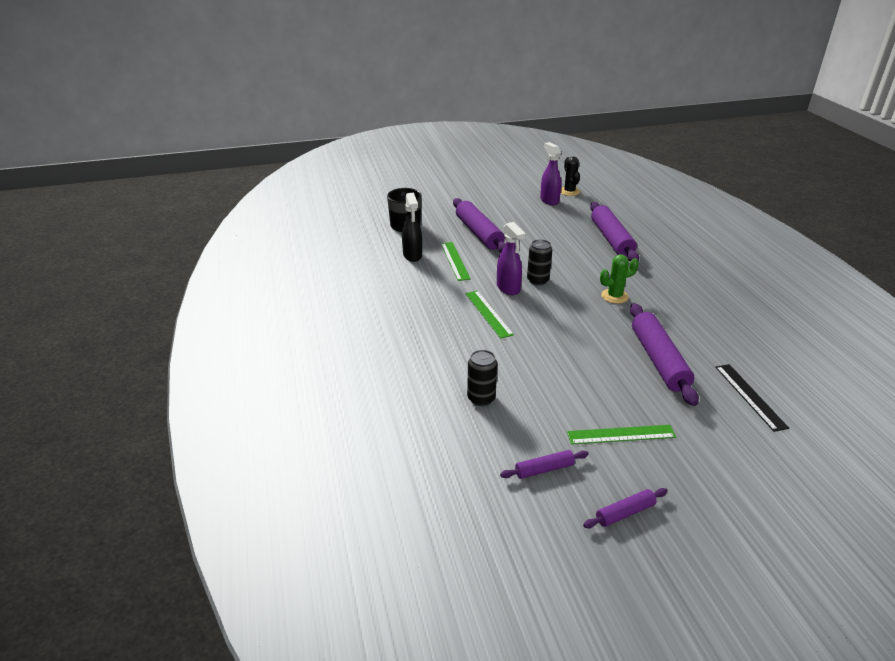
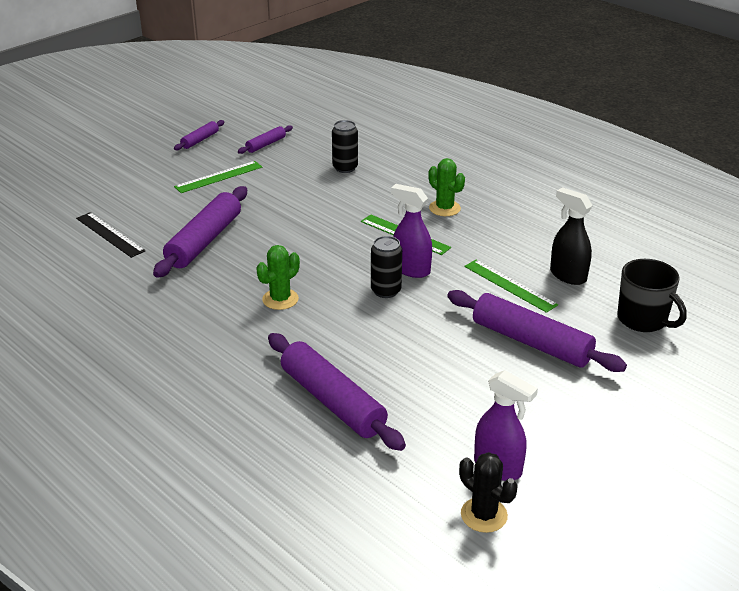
camera: 150 degrees right, 0 degrees up
purple rolling pin [630,303,699,406] -> purple rolling pin turned 60 degrees clockwise [153,186,247,278]
none -> green cactus [428,158,465,216]

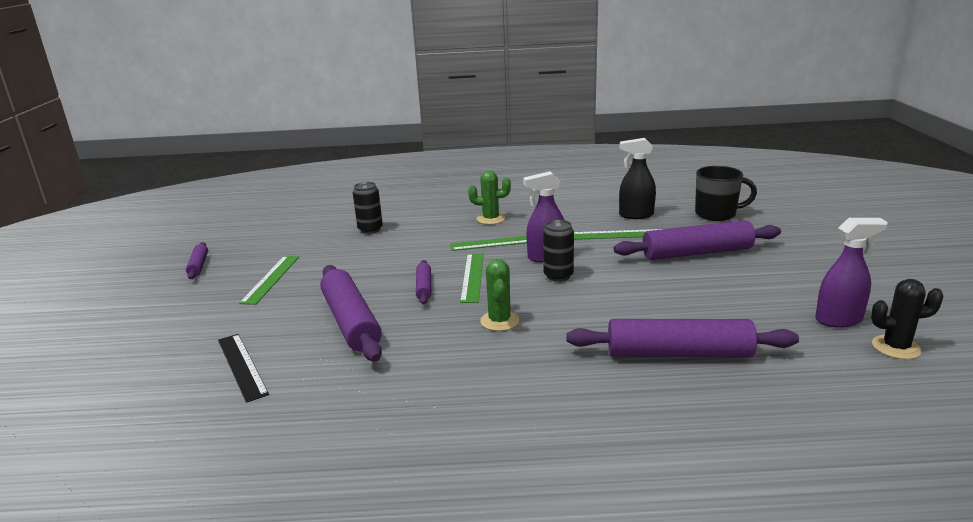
camera: 45 degrees left, 10 degrees down
black ruler [76,212,146,258] -> black ruler turned 60 degrees clockwise [218,334,269,403]
purple rolling pin [238,125,293,154] -> purple rolling pin moved to [416,260,431,305]
none -> green ruler [460,254,484,303]

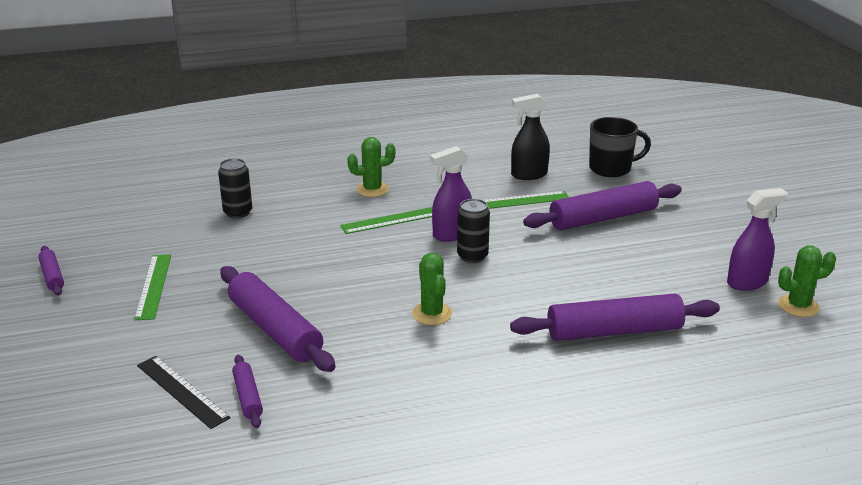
camera: 15 degrees left, 5 degrees up
purple rolling pin [416,260,431,305] -> purple rolling pin moved to [232,355,263,428]
green ruler [460,254,484,303] -> none
black cactus [871,279,943,360] -> green cactus [778,245,836,317]

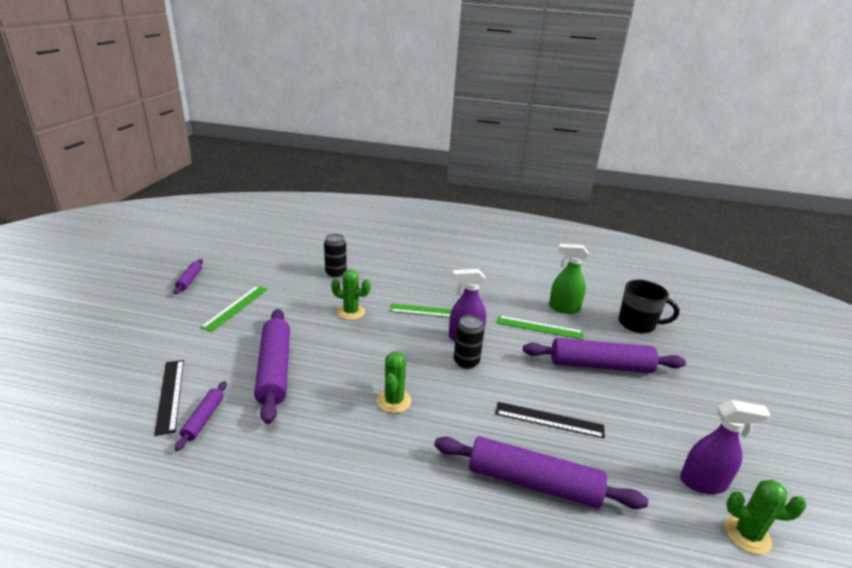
camera: 25 degrees right, 0 degrees up
green cactus [347,137,395,197] -> green cactus moved to [331,269,371,320]
black spray bottle [511,94,550,180] -> green spray bottle [549,244,588,314]
none -> black ruler [495,402,605,438]

